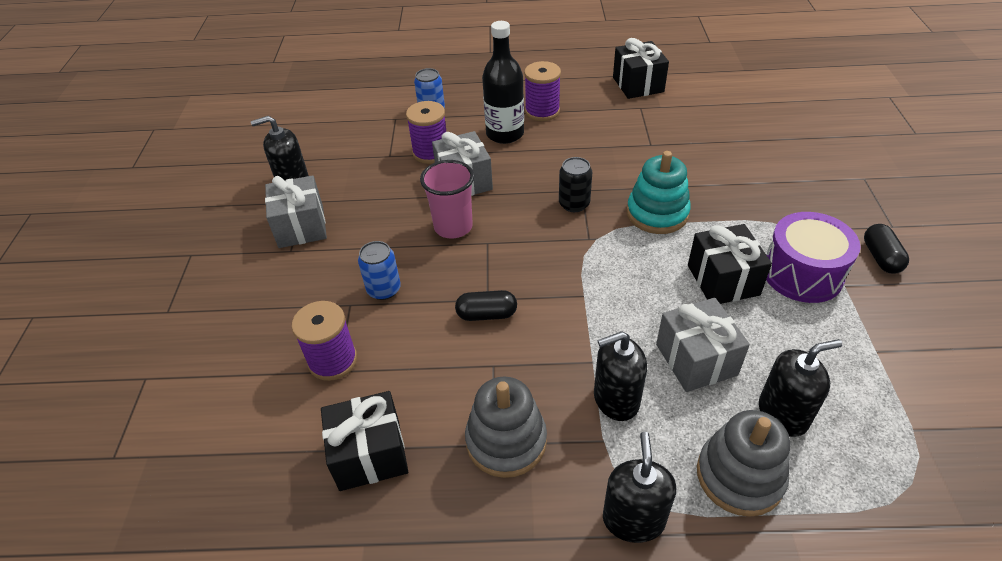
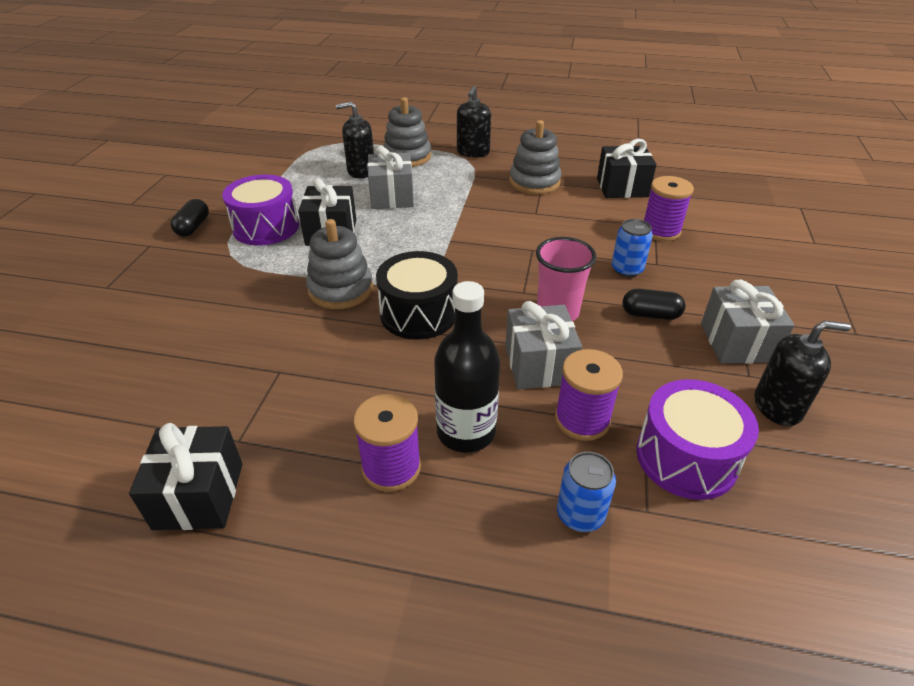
camera: 170 degrees left, 5 degrees down
black capsule [455,290,517,321] -> black capsule moved to [623,289,686,320]
black can [559,157,592,212] -> black drum [376,251,458,340]
black soap dispenser [594,331,647,421] -> none
turquoise stacking toy [627,151,691,234] -> grey stacking toy [306,219,373,309]
none -> purple drum [636,379,759,500]

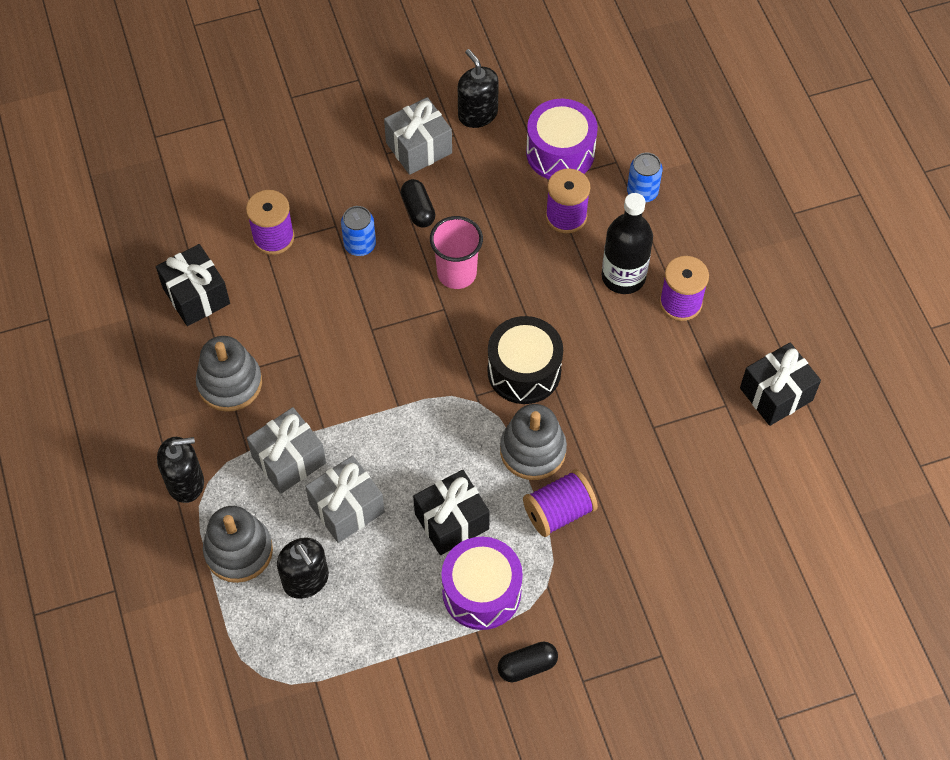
camera: 120 degrees left, 20 degrees up
grey gift [505,301,582,389] -> grey gift moved to [247,407,326,494]
none -> purple spool [523,469,598,537]

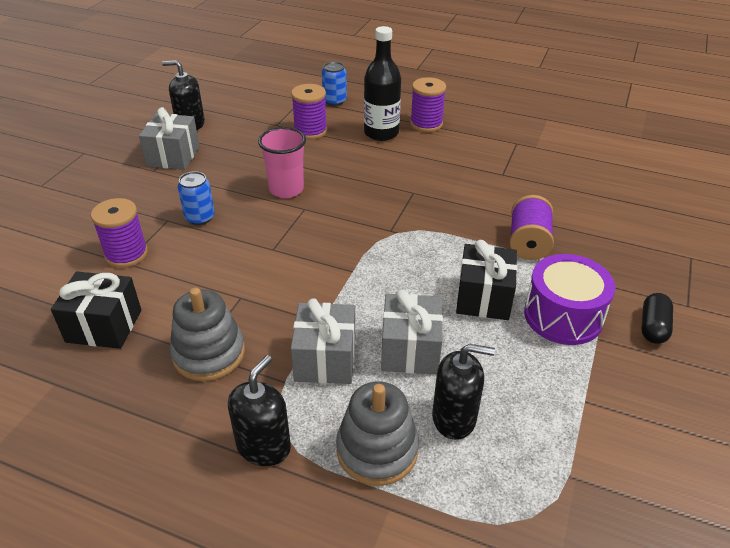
camera: 50 degrees left, 20 degrees down
black capsule [401,179,436,228] -> none
black drum [487,316,563,404] -> none
grey stacking toy [500,404,567,480] -> none
purple drum [526,99,598,179] -> none
black gift [740,342,821,426] -> none

